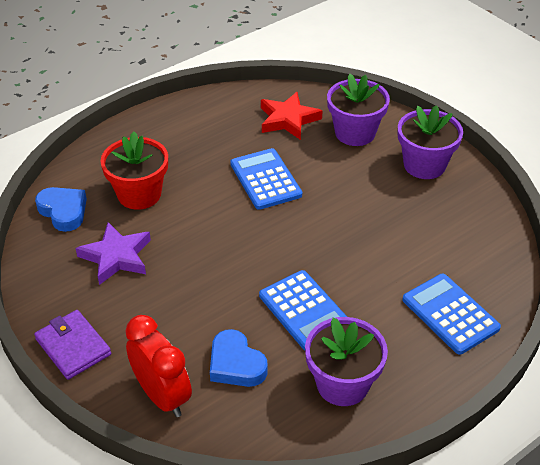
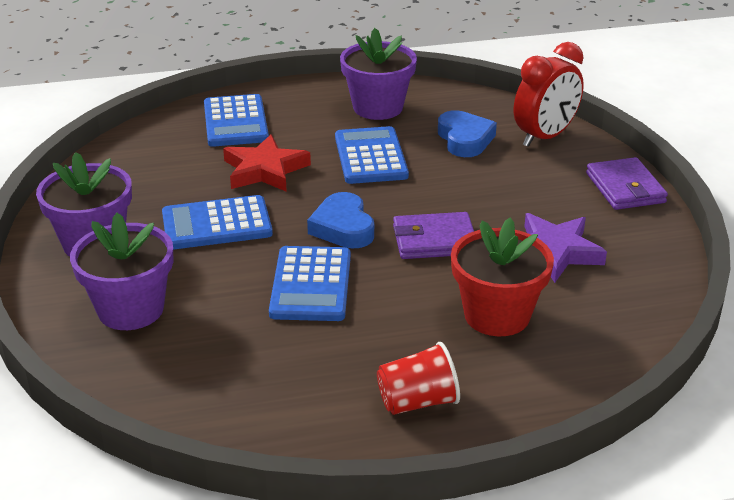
camera: 155 degrees left, 10 degrees down
blue heart [35,187,87,232] -> blue heart moved to [307,192,374,248]
red clock [125,315,192,417] -> red clock turned 120 degrees counterclockwise [514,42,584,147]
red star [261,92,322,140] -> red star moved to [223,134,311,192]
none -> blue calculator [162,195,273,250]
none -> red cup [377,342,460,415]
none -> purple wallet [393,212,474,259]

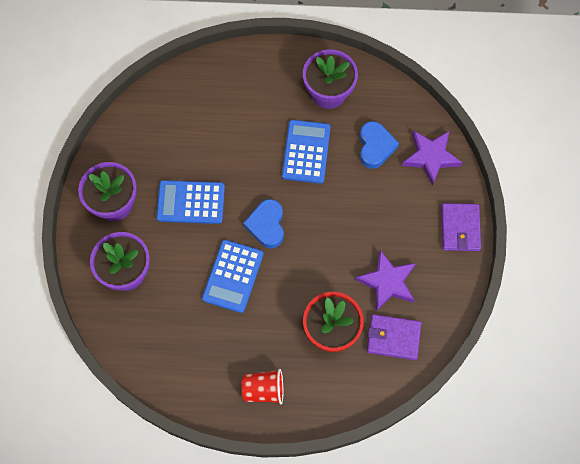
camera: 15 degrees right, 35 degrees up
blue calculator [204,94,269,147] -> none
red star [223,134,311,192] -> none
purple wallet [393,212,474,259] -> purple wallet moved to [367,314,422,360]
red clock [514,42,584,147] -> purple star [402,130,463,186]

